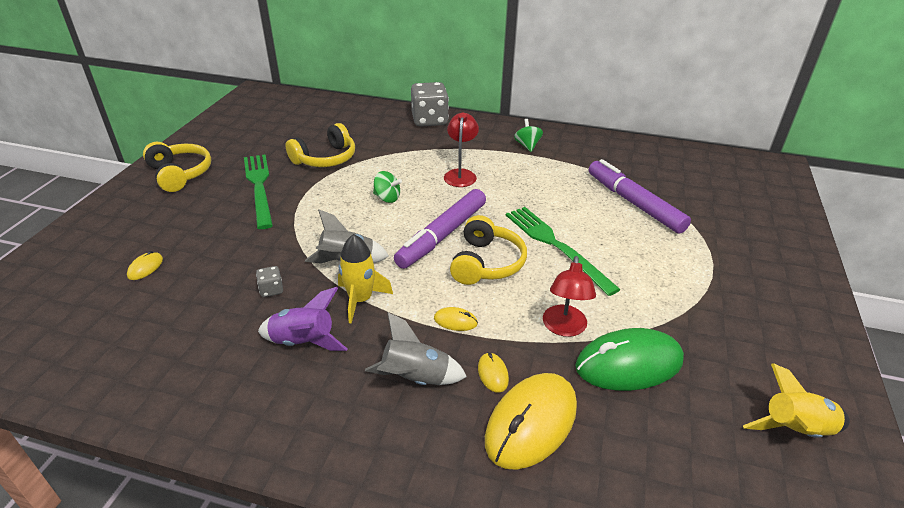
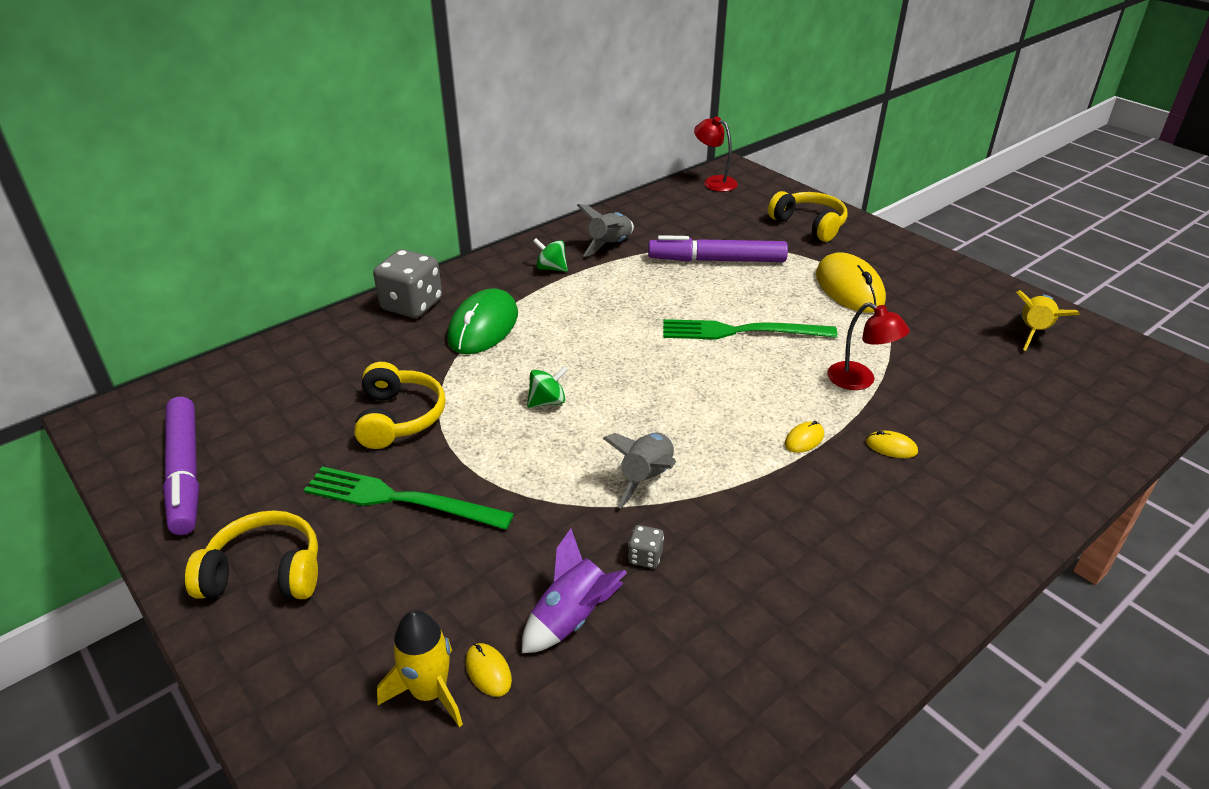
camera: 55 degrees left, 0 degrees up
purple rocket [258,287,347,351] -> purple rocket moved to [522,529,627,653]
yellow rocket [338,234,393,324] -> yellow rocket moved to [377,610,463,727]
grey rocket [365,312,467,385] -> grey rocket moved to [577,204,634,257]
purple marker [394,189,486,269] -> purple marker moved to [163,397,199,535]
red lamp [444,113,479,187] -> red lamp moved to [694,117,738,192]
yellow headphones [450,215,527,285] -> yellow headphones moved to [768,191,847,242]
yellow mouse [485,373,577,470] -> yellow mouse moved to [816,252,886,313]
green mouse [575,328,684,391] -> green mouse moved to [447,288,518,354]

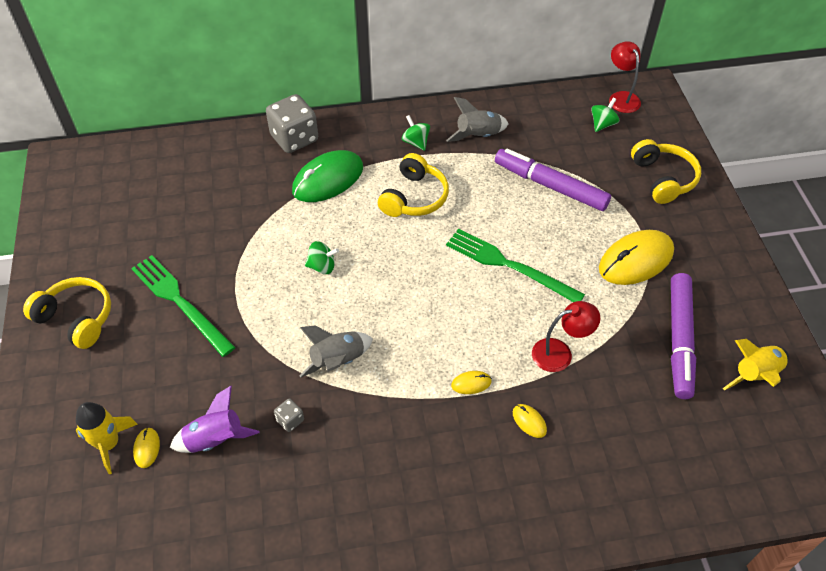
camera: 30 degrees right, 15 degrees up
purple marker [163,397,199,535] -> purple marker moved to [671,273,696,399]
yellow headphones [354,362,446,449] -> yellow headphones moved to [378,153,449,217]
yellow mouse [816,252,886,313] -> yellow mouse turned 45 degrees clockwise [599,230,674,285]
red lamp [827,302,910,390] -> red lamp turned 90 degrees counterclockwise [532,301,600,372]
none -> green spinning top [591,98,619,132]

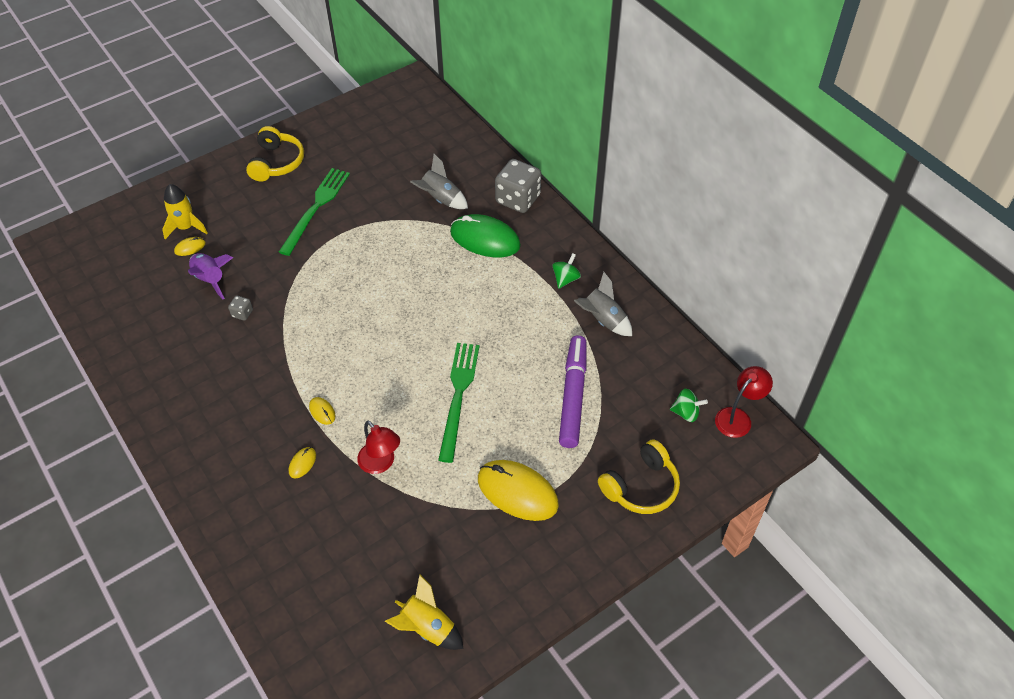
camera: 65 degrees right, 0 degrees up
grey rocket [299,325,373,378] -> grey rocket moved to [410,154,468,209]
green spinning top [305,241,339,274] -> none
yellow headphones [378,153,449,217] -> none
purple marker [671,273,696,399] -> none

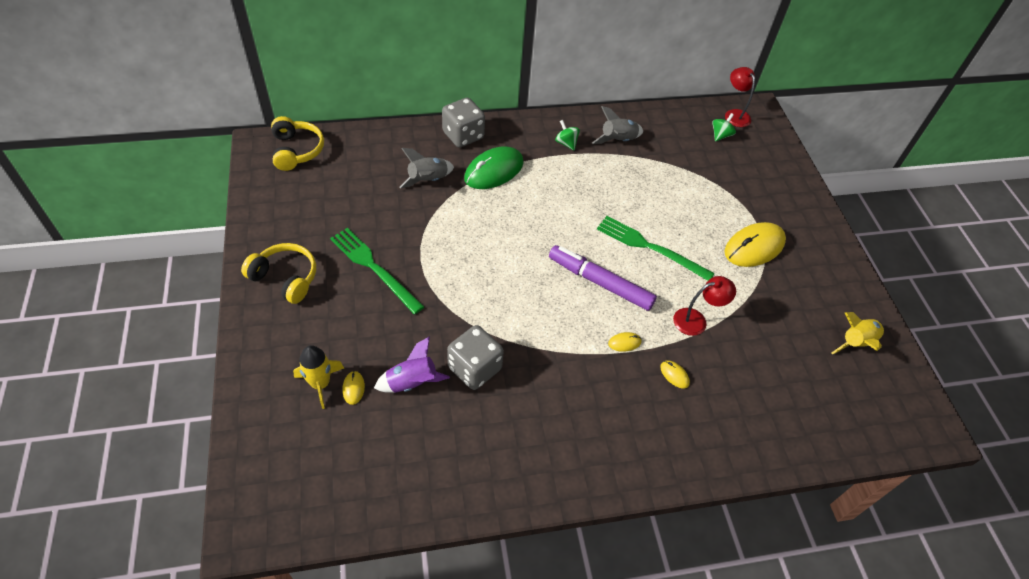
camera: 70 degrees left, 0 degrees up
grey dice [228,296,253,321] -> grey dice [447,325,504,390], size x2.26
purple marker [559,336,587,448] -> purple marker moved to [549,245,657,311]
yellow headphones [598,439,680,514] -> yellow headphones moved to [271,116,324,171]

